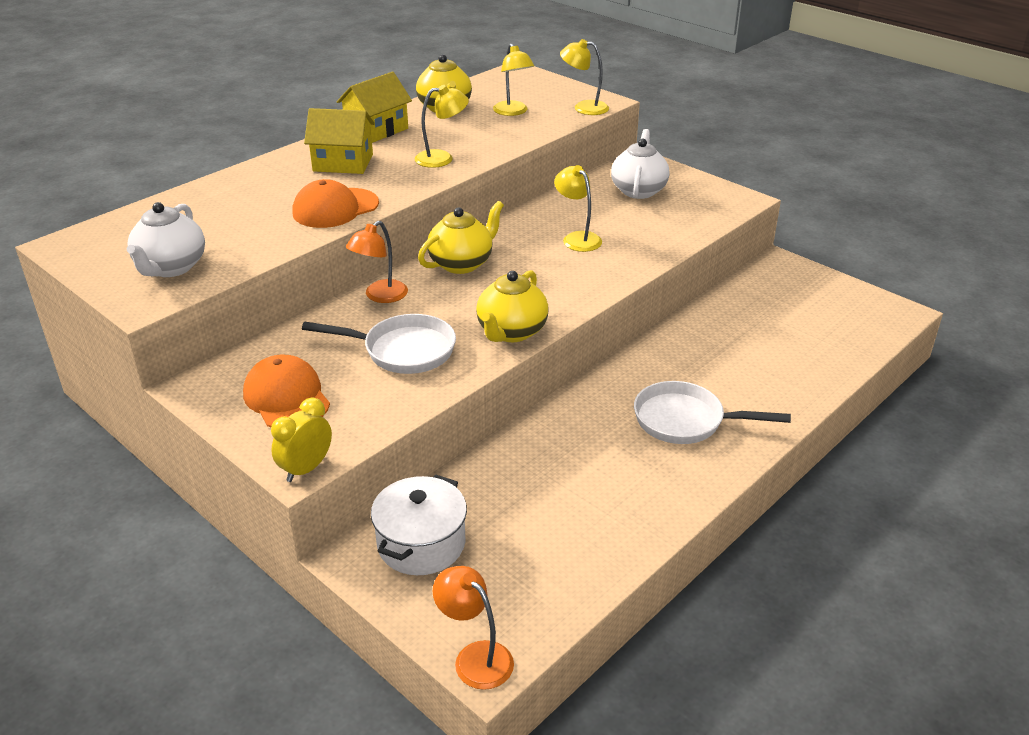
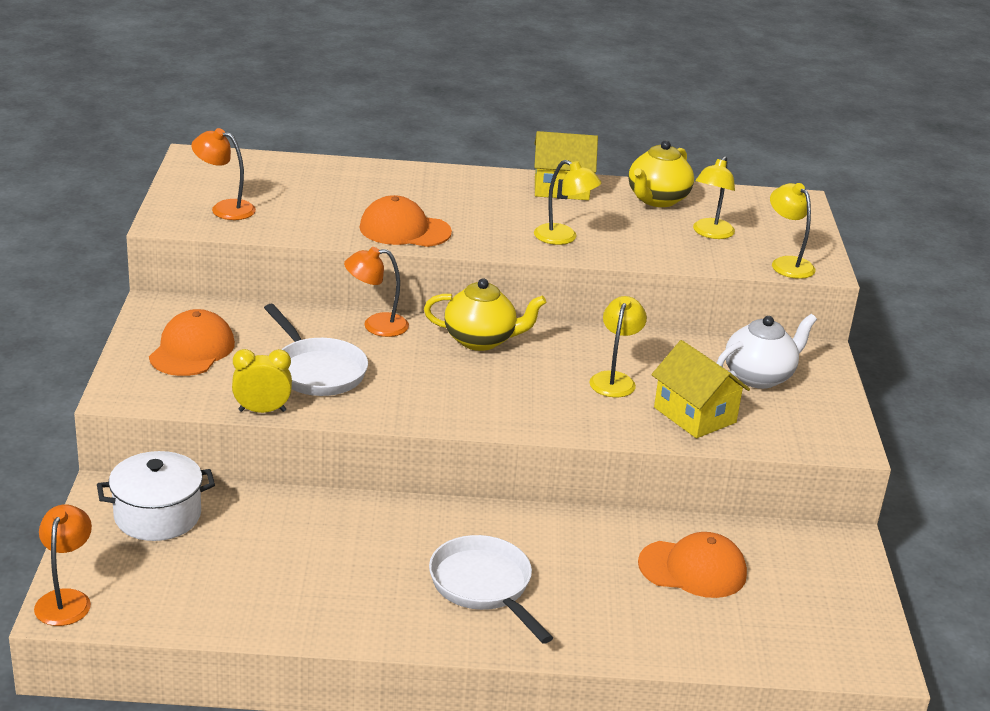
camera: 45 degrees right, 5 degrees down
white teapot [127,202,205,277] -> orange lamp [191,128,256,220]
yellow clock [271,398,332,482] -> yellow clock moved to [232,349,292,413]
yellow house [304,108,375,174] -> yellow house moved to [651,340,750,438]
yellow teapot [476,270,549,342] -> none
none -> orange cap [638,532,747,598]

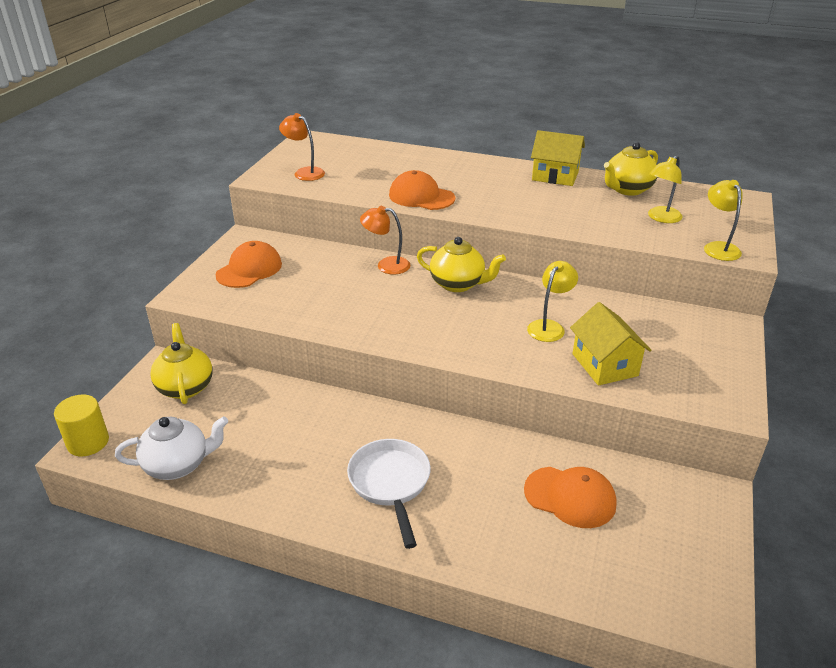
camera: 20 degrees right, 5 degrees up
orange lamp [34,504,92,626] -> yellow cylinder [54,395,109,456]
white pot [97,451,215,541] -> yellow teapot [150,323,213,404]
yellow clock [232,349,292,413] -> none
white pan [264,304,368,396] -> none
yellow lamp [534,160,601,245] -> none
white teapot [717,314,817,389] -> white teapot moved to [115,416,228,480]

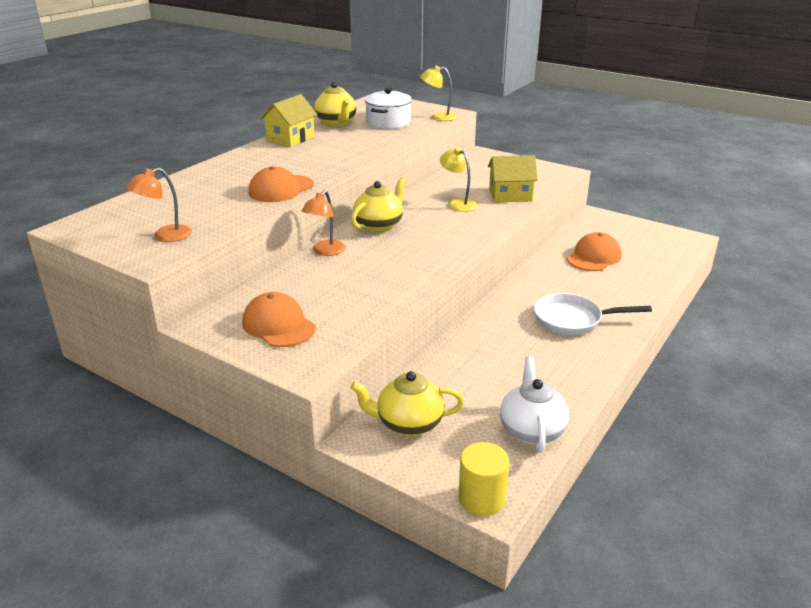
camera: 75 degrees left, 5 degrees down
yellow lamp [648,155,683,223] -> white pot [365,88,412,129]

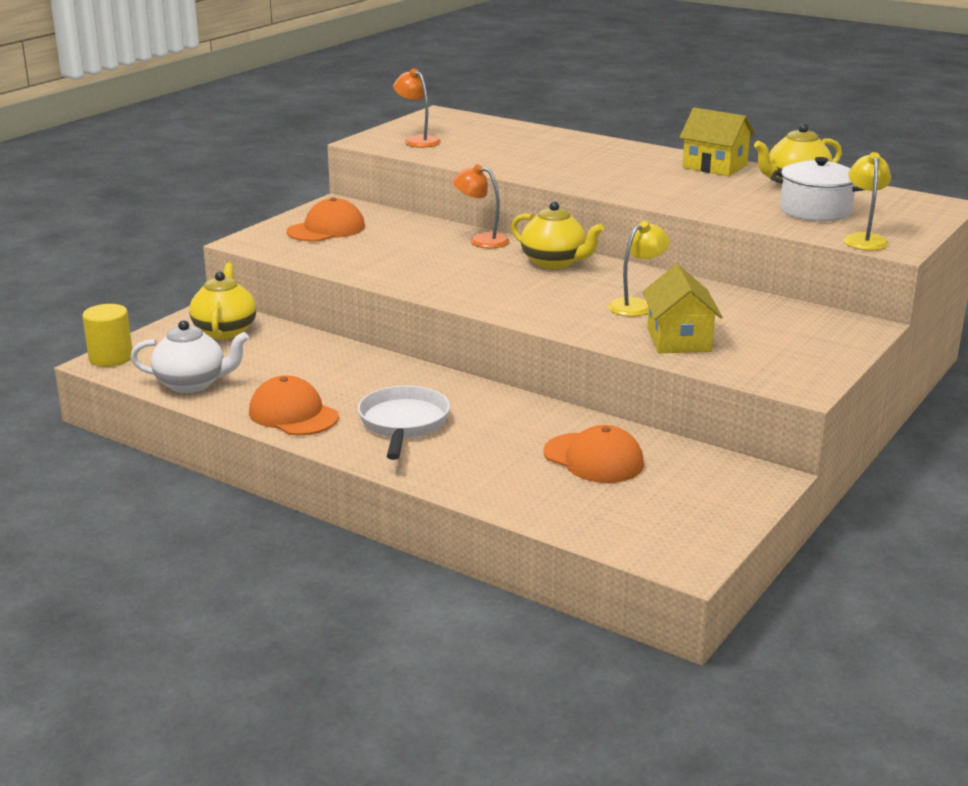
camera: 90 degrees right, 5 degrees down
orange cap [249,166,314,202] -> orange cap moved to [249,376,339,436]

